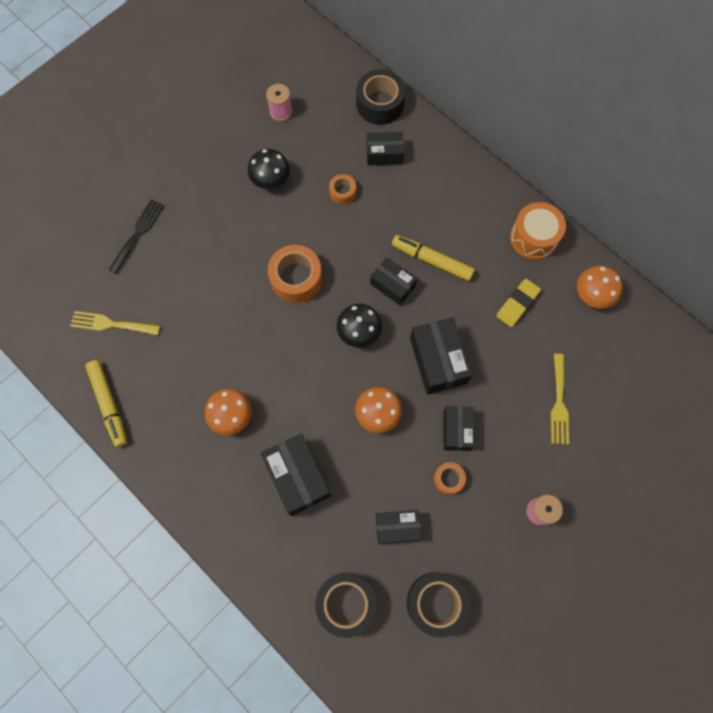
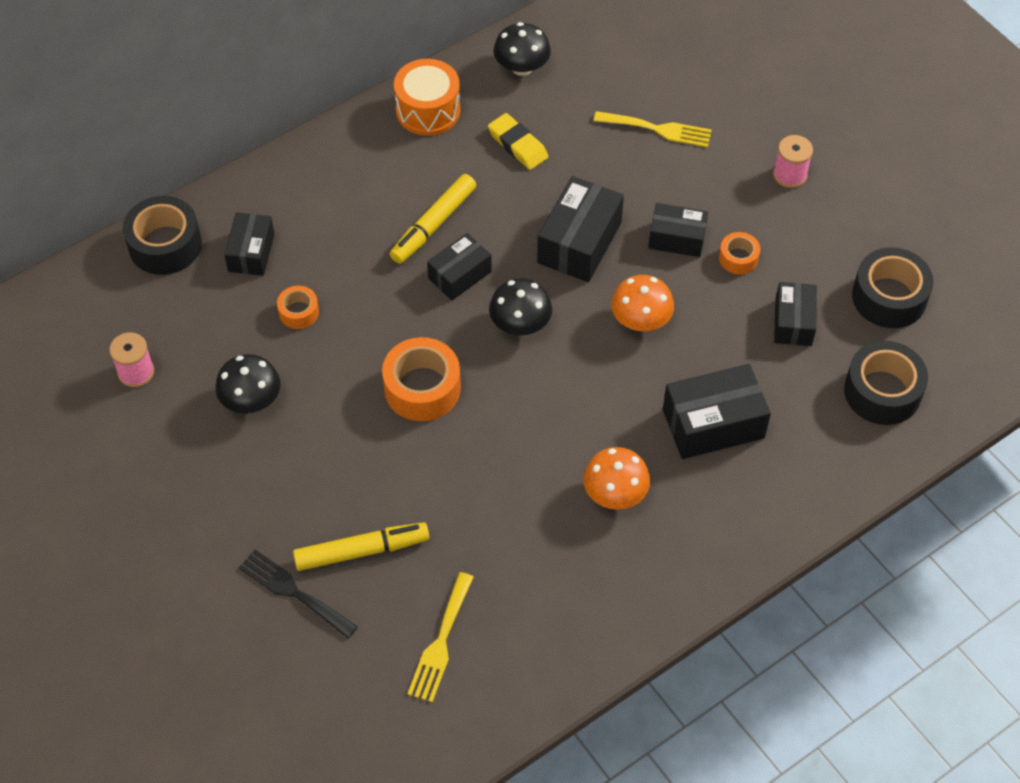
camera: 80 degrees left, 15 degrees down
yellow marker [85,360,127,447] -> yellow marker moved to [293,522,429,571]
black box [410,317,472,395] -> black box turned 60 degrees counterclockwise [537,176,624,282]
orange mushroom [577,266,622,309] -> black mushroom [493,22,551,76]

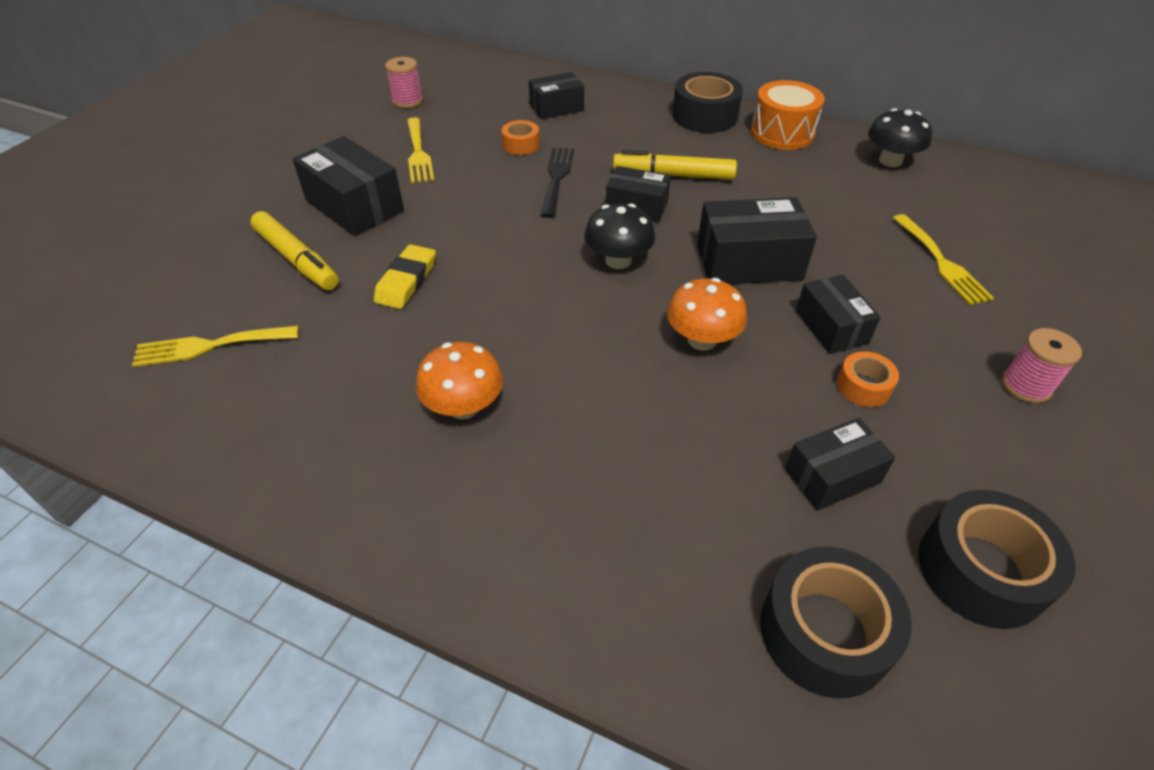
camera: 60 degrees right, 10 degrees down
black tape [123,196,202,275] -> black tape moved to [672,72,743,133]
black mushroom [215,354,281,414] -> yellow fork [407,117,434,183]
black fork [239,549,358,638] -> black fork moved to [541,147,574,218]
orange tape [382,337,461,421] -> none
yellow eraser [488,113,548,170] -> yellow eraser moved to [374,244,436,309]
black box [663,364,771,459] -> black box moved to [292,136,404,236]

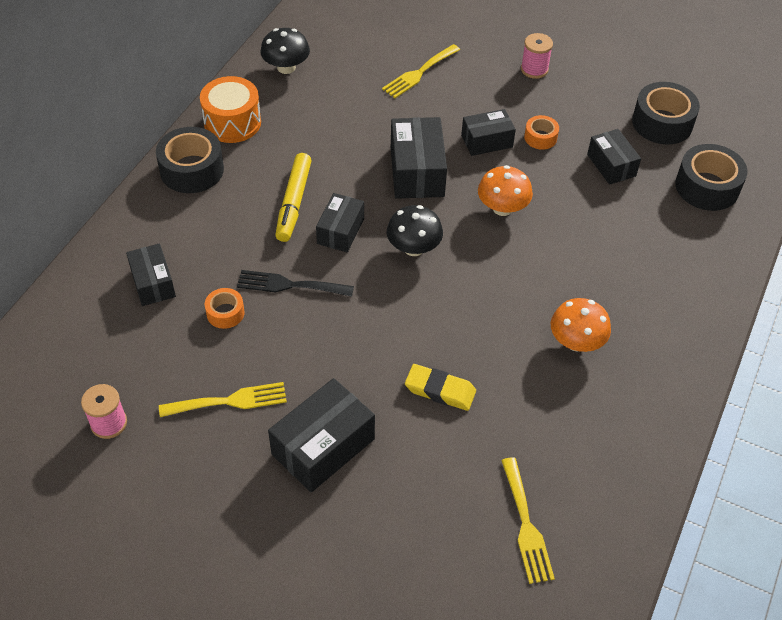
camera: 90 degrees left, 5 degrees up
yellow marker [250,211,339,290] -> none
yellow fork [893,214,994,305] -> yellow fork turned 150 degrees clockwise [382,44,460,98]

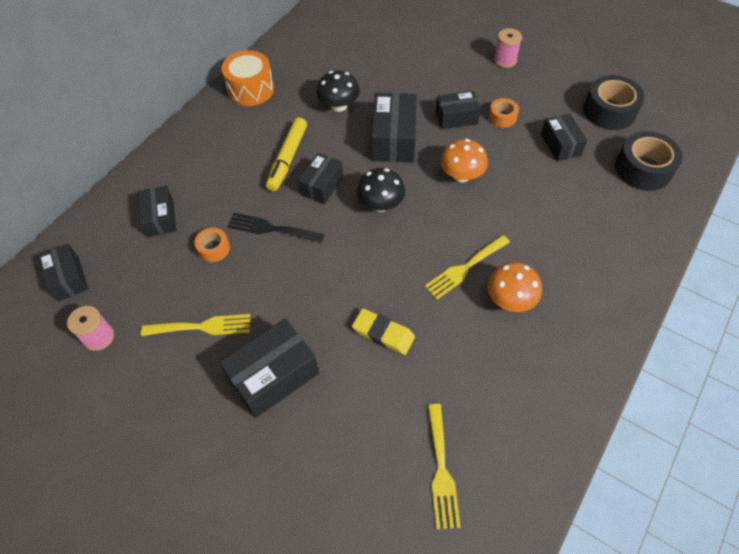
camera: 10 degrees right, 5 degrees up
black tape [156,127,224,193] -> none
black mushroom [260,28,310,74] -> black mushroom moved to [316,71,360,112]
yellow fork [382,44,460,98] -> yellow fork moved to [424,235,510,299]
none -> black box [38,244,88,302]

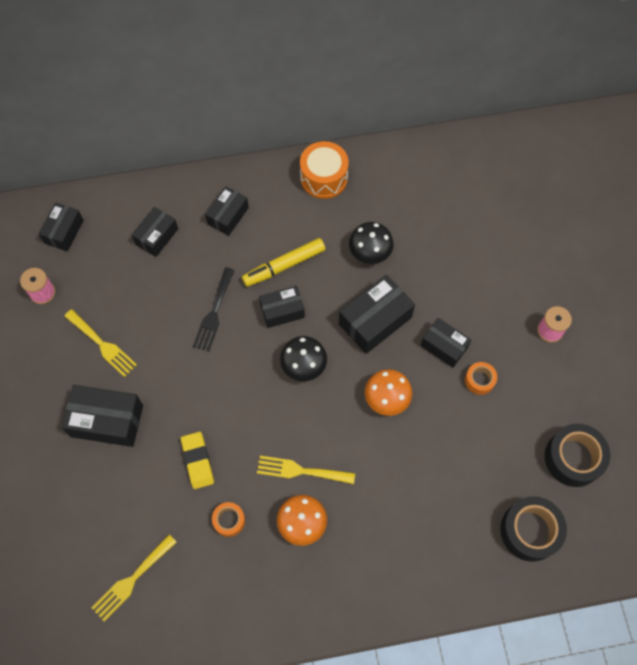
camera: 45 degrees right, 10 degrees up
orange tape [194,228,230,262] -> orange tape moved to [212,502,245,537]
black fork [227,213,324,243] -> black fork turned 135 degrees counterclockwise [193,267,235,352]
black box [541,113,587,161] -> black box moved to [205,186,249,236]

